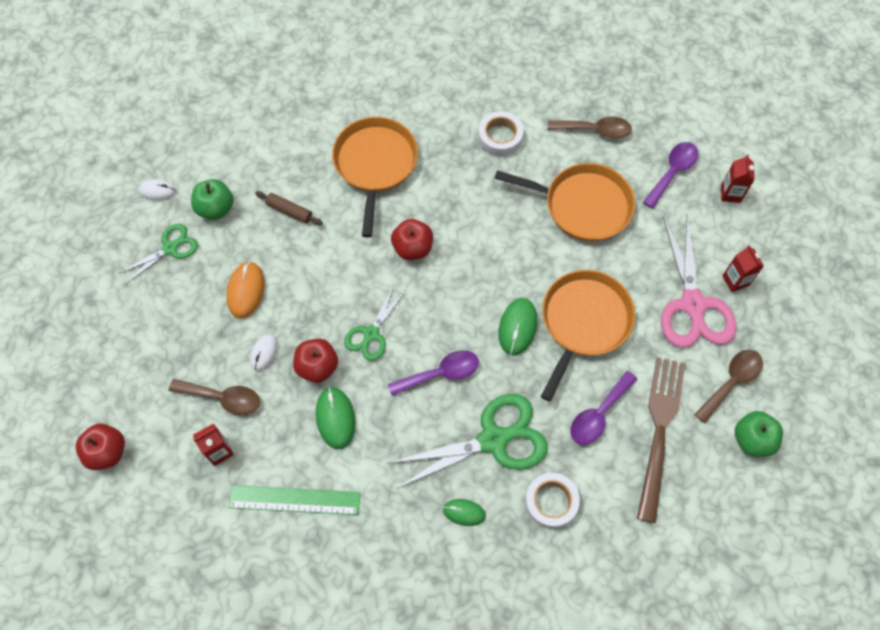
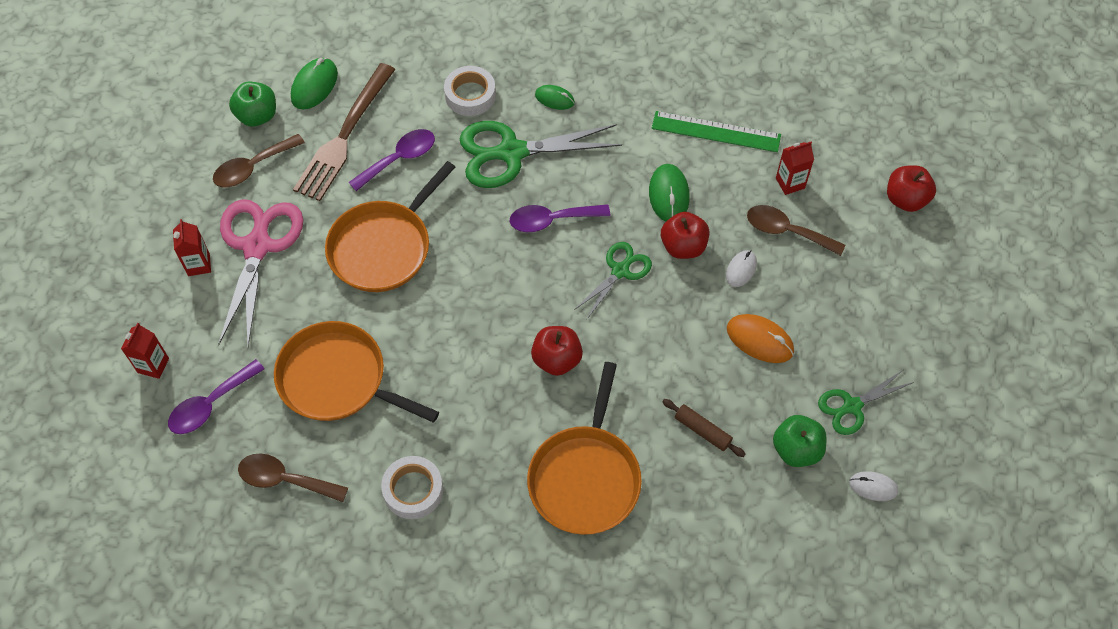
camera: 170 degrees left, 5 degrees down
orange mouse [226,261,265,319] -> orange mouse turned 75 degrees counterclockwise [727,314,794,363]
green mouse [499,298,537,355] -> green mouse moved to [291,58,338,109]

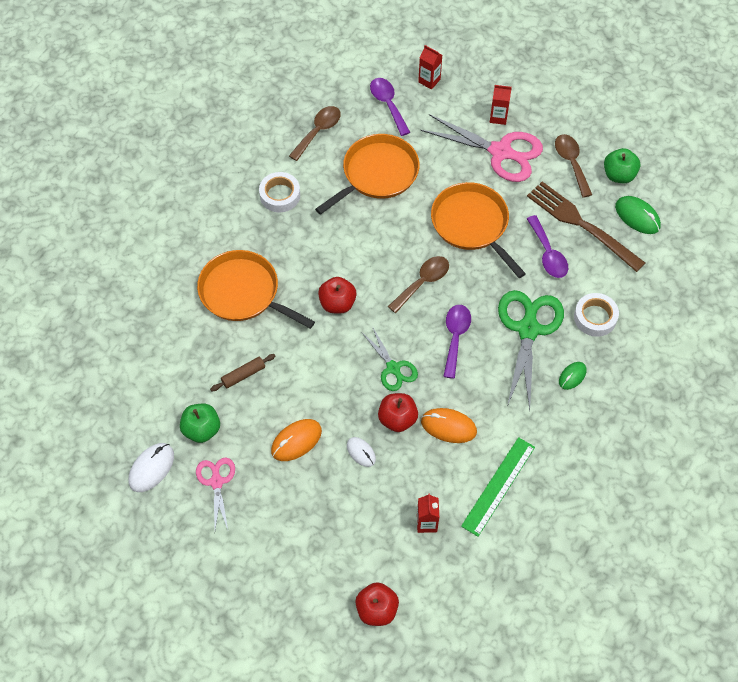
camera: 110 degrees right, 0 degrees up
green mouse [649,164,690,222] -> orange mouse [421,408,477,443]
brown spoon [747,205,845,256] -> brown spoon moved to [388,256,449,313]
green scissors [818,370,914,435] -> pink scissors [196,458,235,529]
white mouse [849,471,898,501] -> white mouse [129,443,174,492], size x1.56

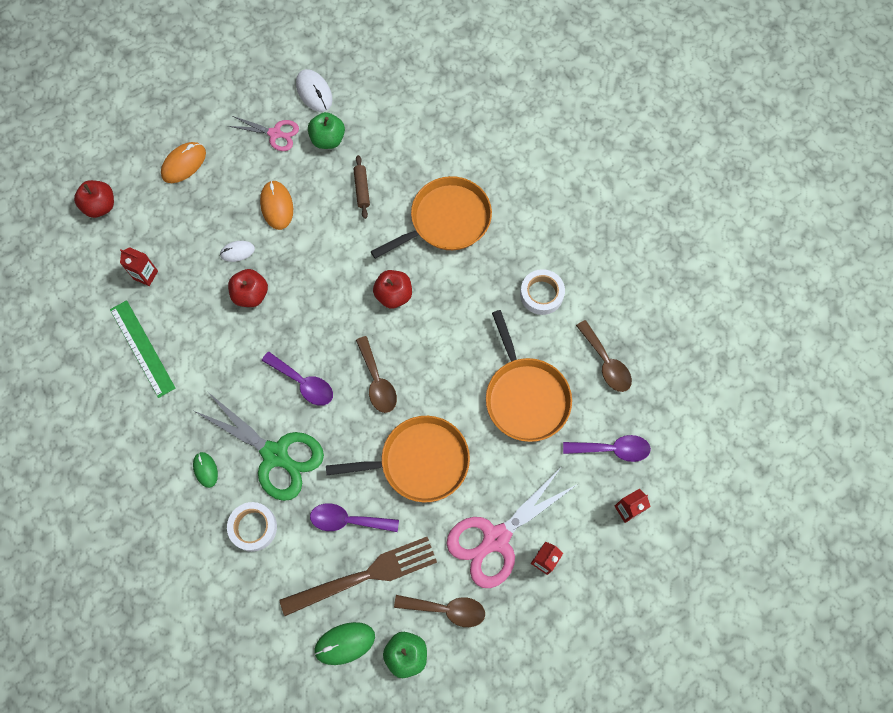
camera: 115 degrees right, 10 degrees up
green scissors [362,326,418,391] -> none
orange mouse [421,408,477,443] -> orange mouse moved to [161,142,206,183]

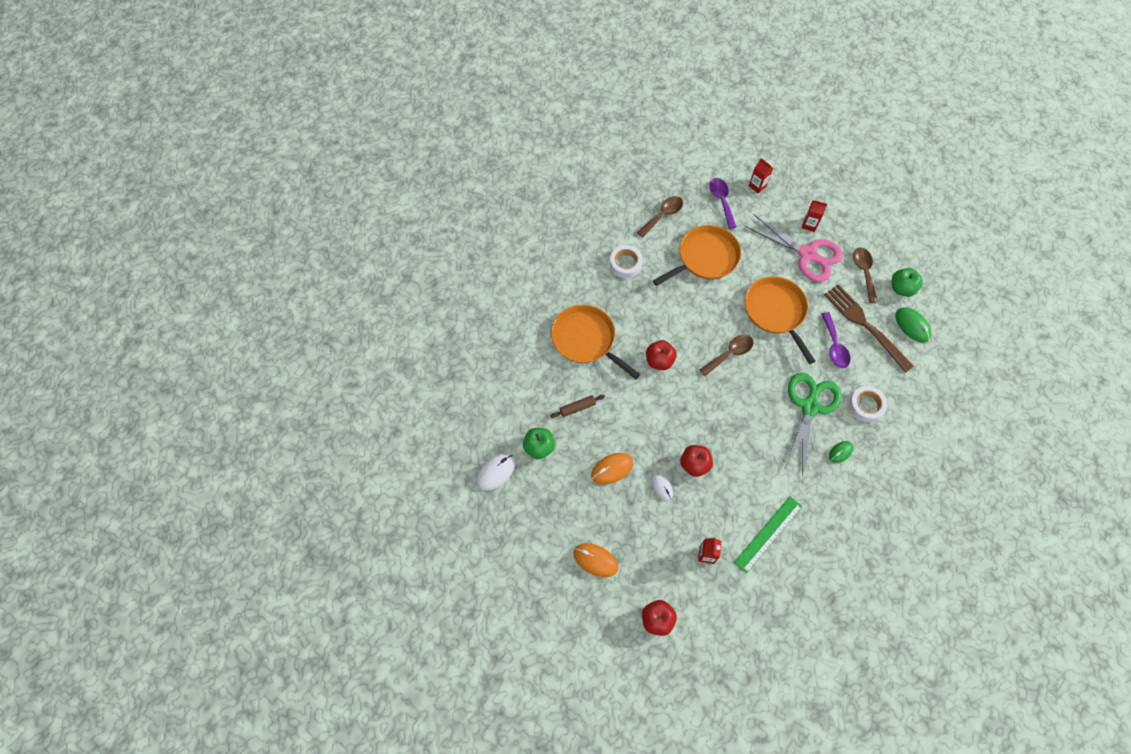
camera: 105 degrees left, 5 degrees down
pink scissors [228,116,299,151] -> none
purple spoon [262,352,333,406] -> none

